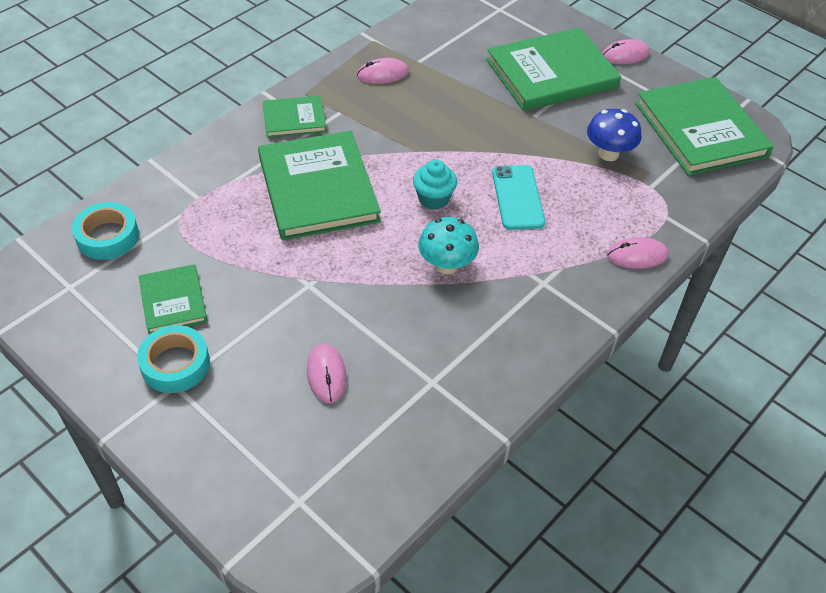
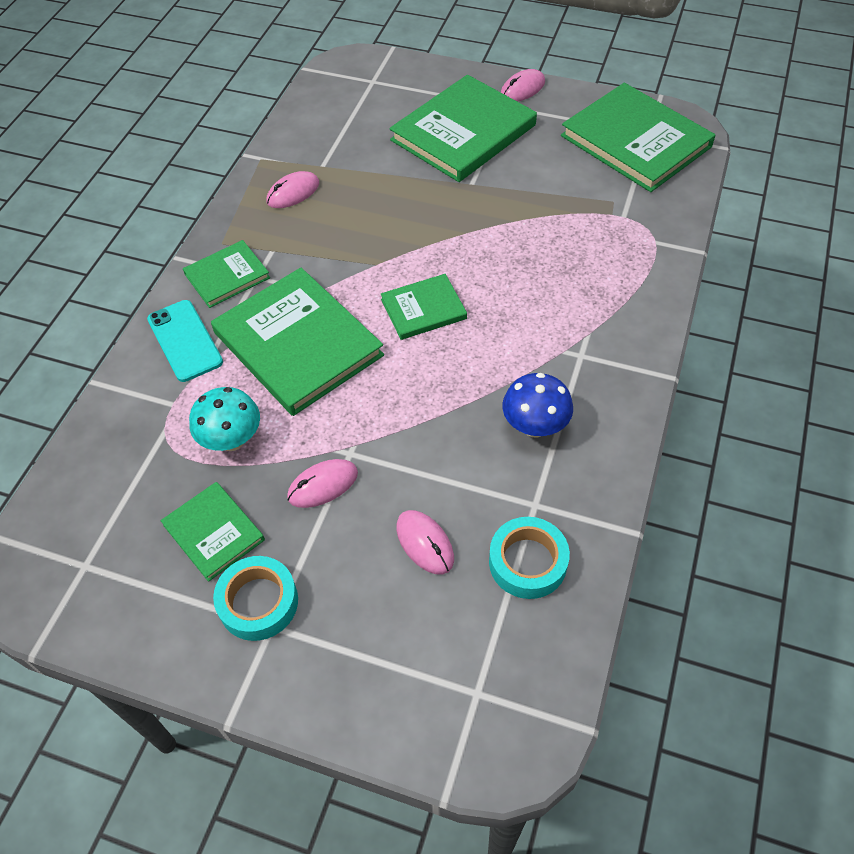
camera: 20 degrees left, 5 degrees up
turquoise tape [72,202,139,260] -> turquoise tape moved to [489,517,570,599]
turquoise cupcake [413,160,457,210] -> green book [381,274,467,340]
turquoise mushroom [418,217,479,274] -> turquoise mushroom moved to [189,387,260,451]
turquoise phone [492,165,545,230] -> turquoise phone moved to [147,300,223,382]
blue mushroom [587,109,641,161] -> blue mushroom moved to [503,373,573,438]
pink mouse [607,237,668,269] -> pink mouse moved to [287,459,358,508]

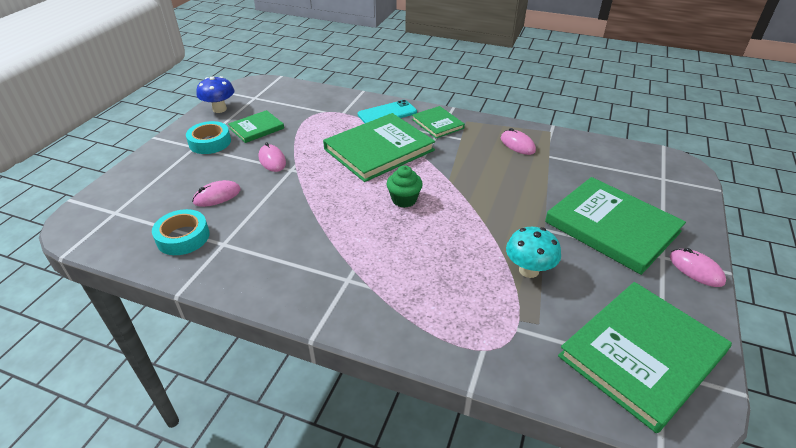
camera: 90 degrees right, 15 degrees down
turquoise mushroom [189,387,260,451] -> turquoise mushroom moved to [506,227,561,278]
green book [381,274,467,340] -> green cupcake [386,165,423,208]
blue mushroom [503,373,573,438] -> blue mushroom moved to [196,76,235,113]

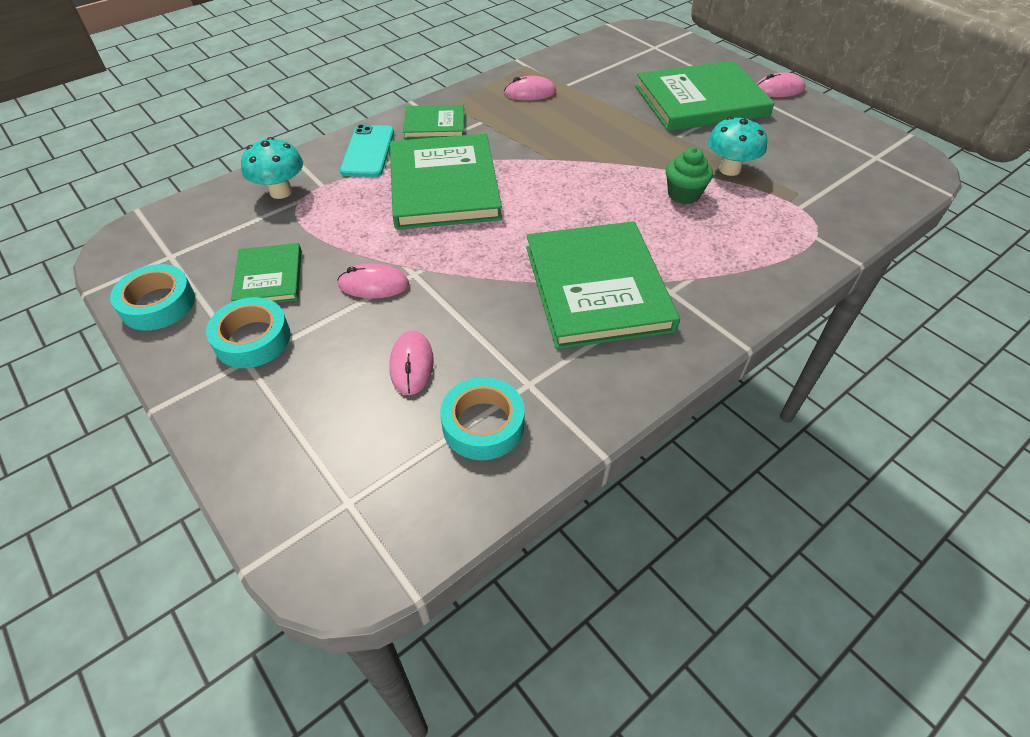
camera: 60 degrees left, 10 degrees up
blue mushroom [196,76,235,113] -> turquoise tape [110,264,195,330]
green cupcake [386,165,423,208] -> green cupcake moved to [666,147,713,204]
green book [558,282,732,433] -> green book moved to [526,221,680,349]
none -> turquoise mushroom [241,137,303,199]

